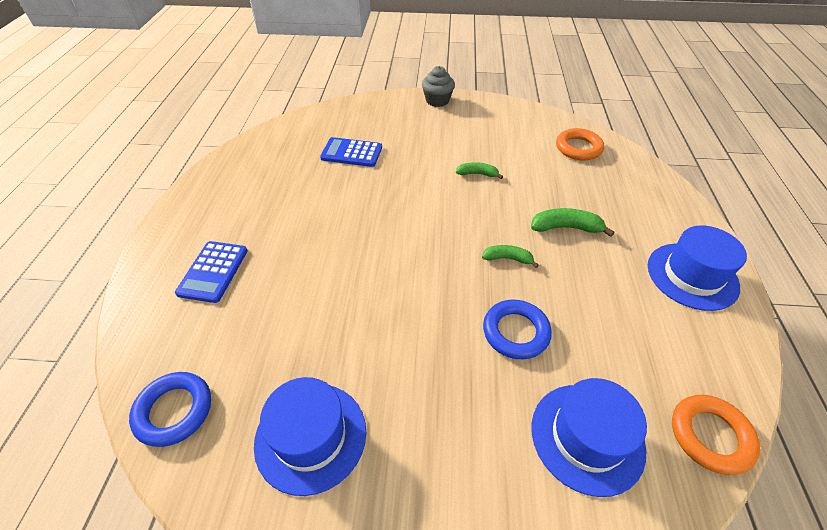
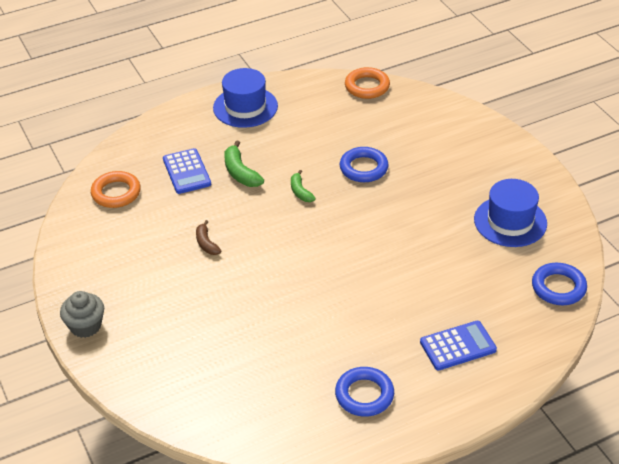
camera: 120 degrees left, 5 degrees down
blue calculator [320,137,382,167] -> blue calculator moved to [163,148,211,194]
green banana [456,162,503,179] -> brown banana [196,220,222,255]
blue hat [532,378,647,497] -> none
none -> blue ring [335,367,394,417]

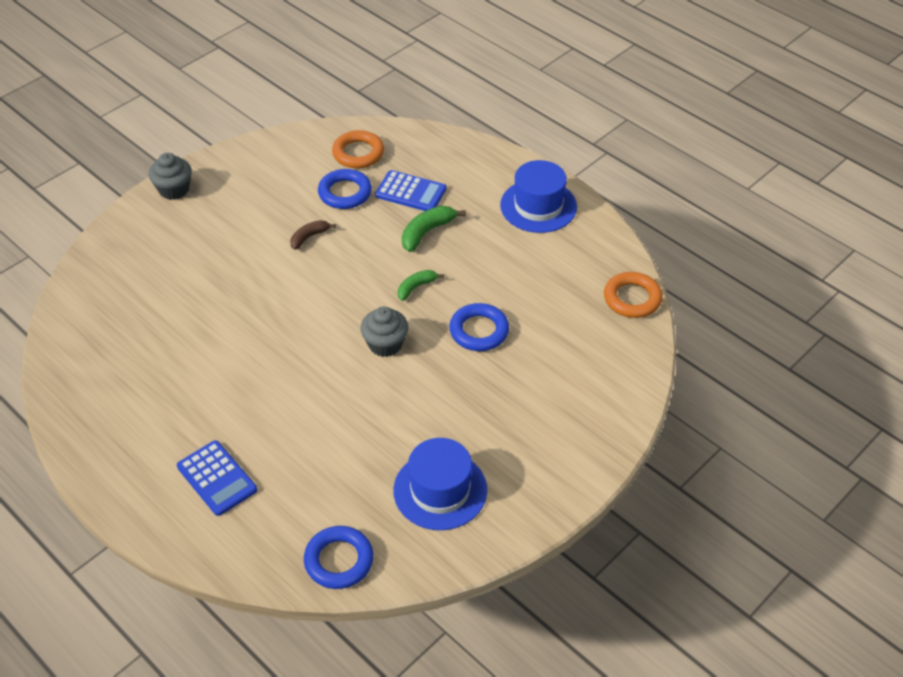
camera: 70 degrees right, 5 degrees up
blue calculator [163,148,211,194] -> blue calculator turned 120 degrees counterclockwise [375,170,447,211]
blue ring [335,367,394,417] -> blue ring moved to [318,169,372,209]
none -> grey cupcake [361,307,408,357]

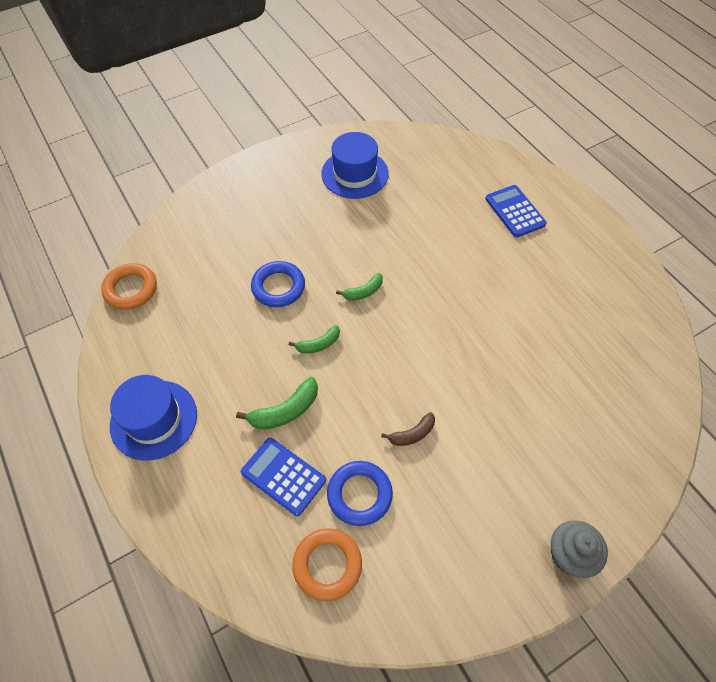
camera: 165 degrees left, 10 degrees up
blue ring [304,526,373,589] -> none
grey cupcake [361,307,408,357] -> green banana [336,273,383,301]

